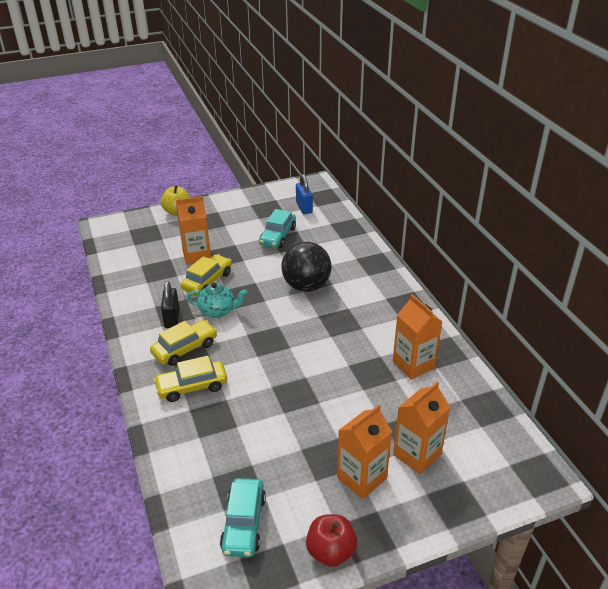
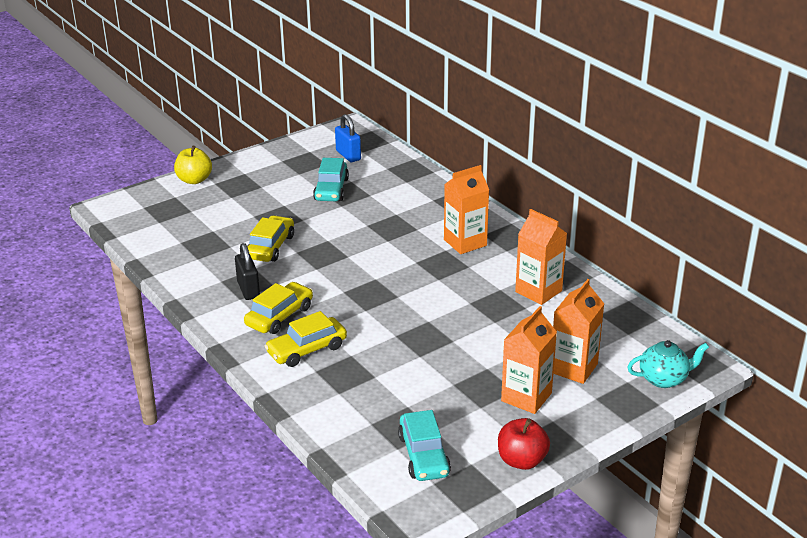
camera: 15 degrees left, 5 degrees down
orange carton [176,196,211,265] -> orange carton moved to [444,165,489,254]
turquoise teapot [187,283,247,318] -> turquoise teapot moved to [627,340,709,388]
black ball [281,242,331,292] -> none

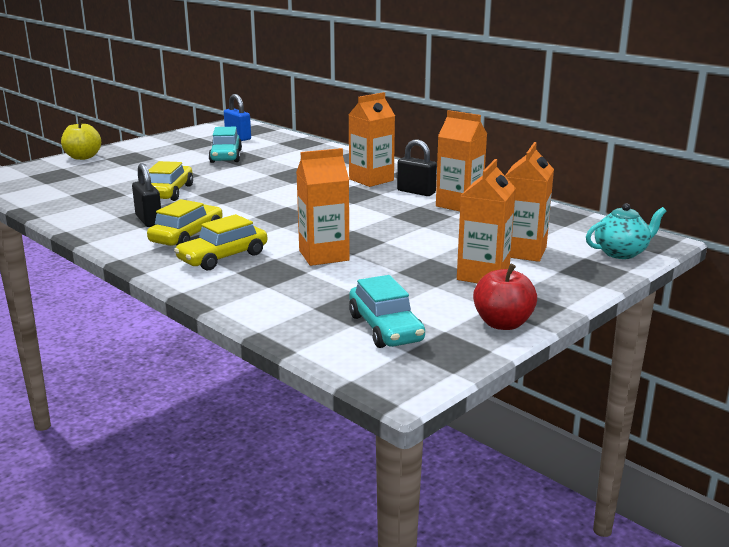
camera: 10 degrees left, 10 degrees down
none -> orange carton [296,148,350,266]
none -> black padlock [397,139,437,196]

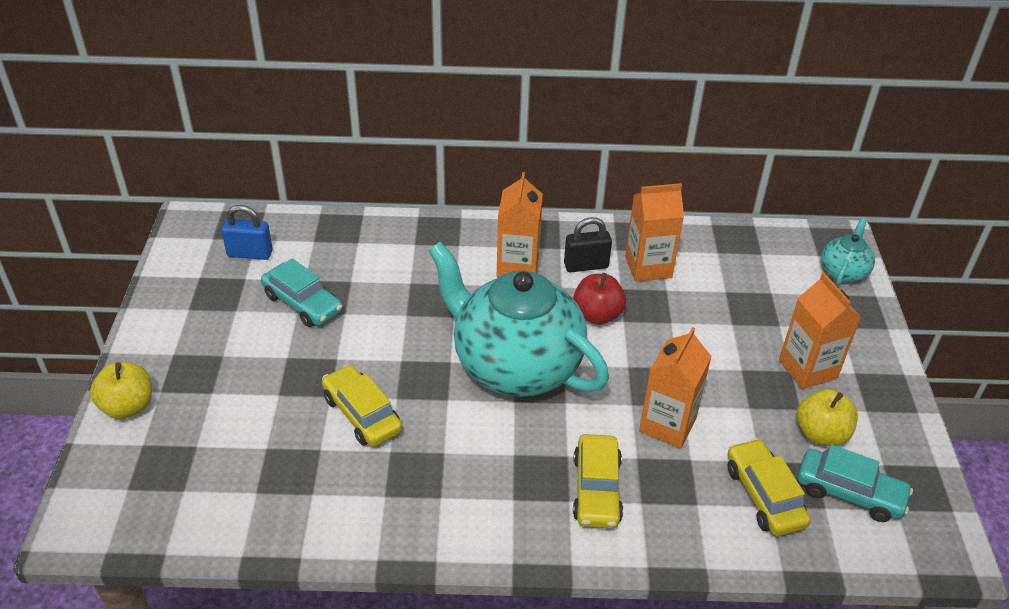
camera: 45 degrees left, 20 degrees up
black padlock [132,163,161,227] -> none
yellow car [147,199,223,246] -> yellow car moved to [727,438,811,536]
red apple [473,264,537,330] -> red apple moved to [573,273,626,325]
orange carton [505,142,554,262] -> none
none -> turquoise teapot [428,242,609,397]
none -> yellow apple [797,389,858,446]

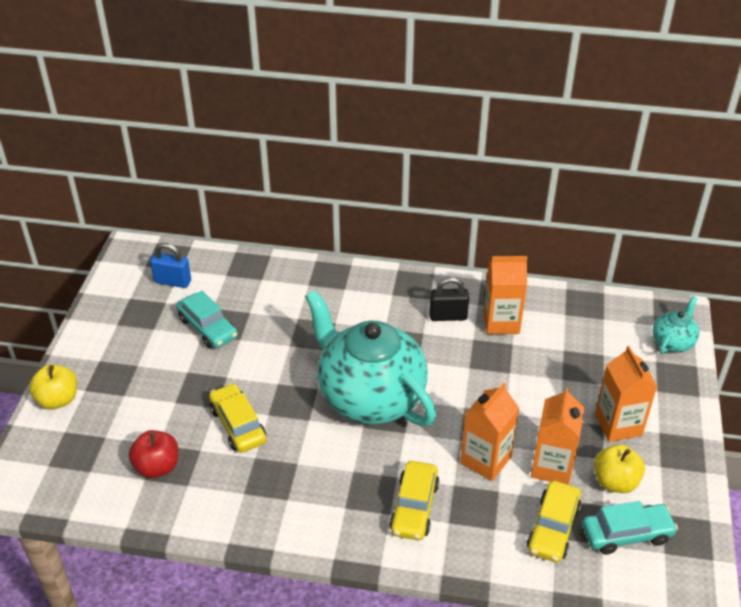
camera: 10 degrees right, 0 degrees up
orange carton [497,172,543,277] -> orange carton moved to [531,387,585,485]
red apple [573,273,626,325] -> red apple moved to [129,430,178,478]
yellow car [727,438,811,536] -> yellow car turned 150 degrees counterclockwise [527,481,582,563]
turquoise car [798,445,913,522] -> turquoise car turned 45 degrees counterclockwise [582,501,678,555]

